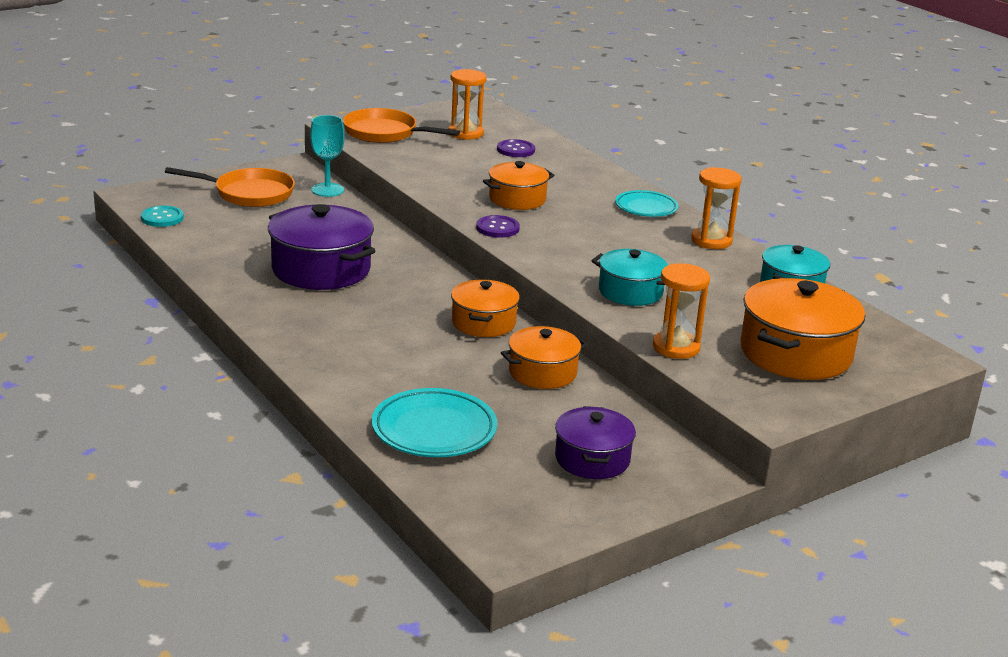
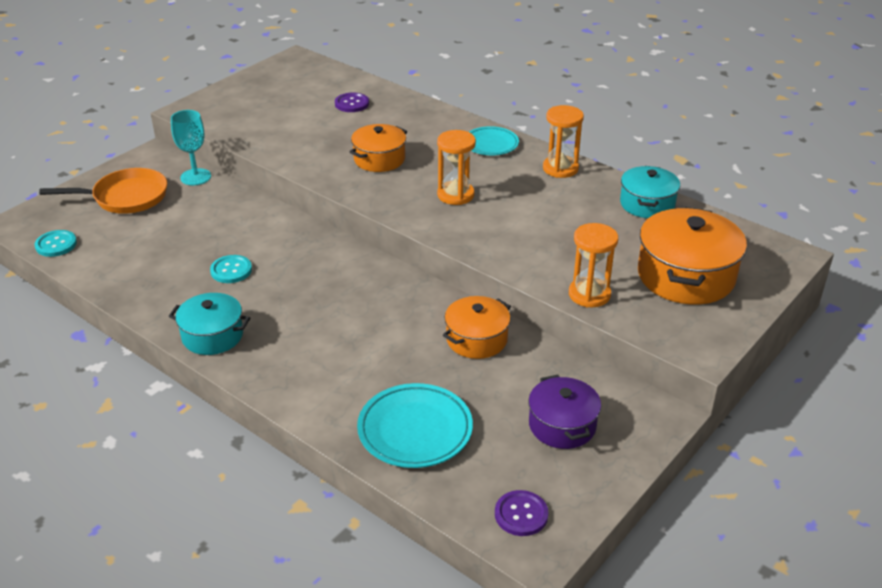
camera: 15 degrees left, 10 degrees up
purple pot [268,204,375,290] -> turquoise button [210,255,252,283]
orange pan [343,108,460,143] -> none
orange hourglass [449,69,487,140] -> orange hourglass moved to [437,130,476,205]
orange pot [451,279,520,337] -> none
purple button [476,215,520,238] -> purple button moved to [495,490,548,536]
turquoise pot [592,249,668,306] -> turquoise pot moved to [169,293,250,355]

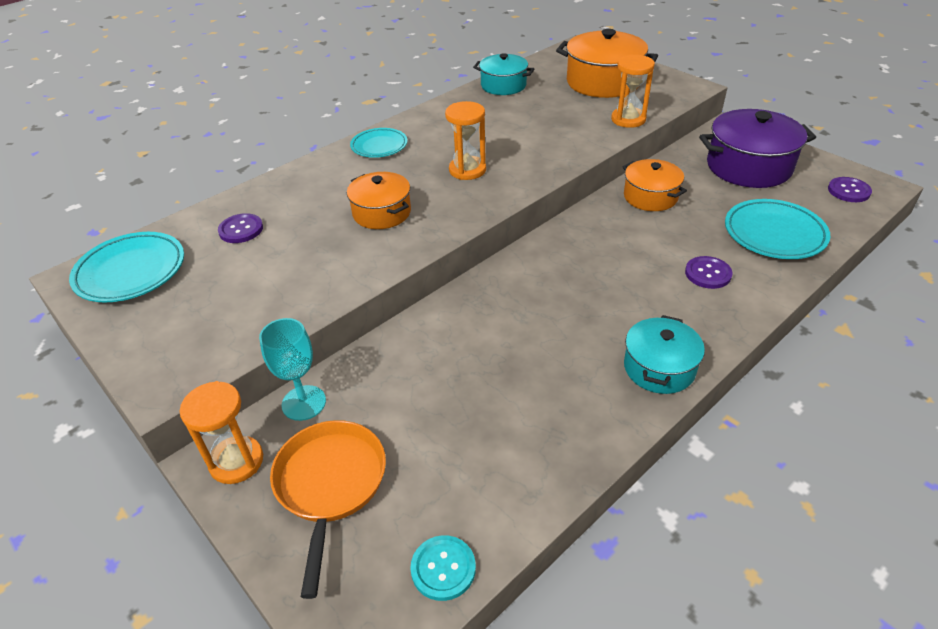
camera: 80 degrees left, 5 degrees up
turquoise button [210,255,252,283] -> none
purple pot [528,375,601,449] -> purple pot [699,109,816,188], size x1.61
orange hourglass [543,105,584,178] -> orange hourglass moved to [180,381,263,484]
none -> turquoise plate [69,232,184,302]
none -> purple button [685,256,733,289]

